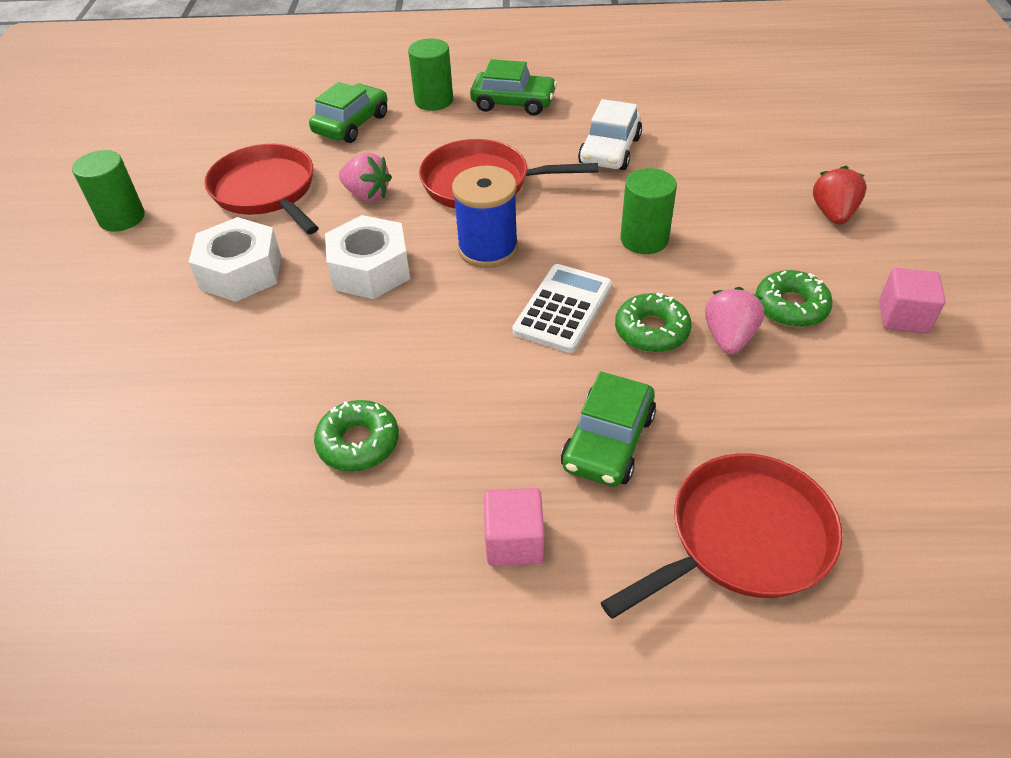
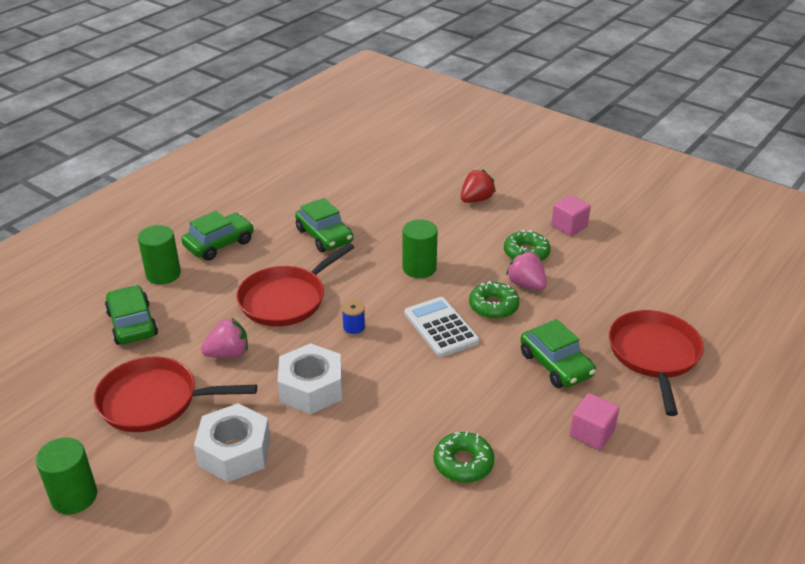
camera: 55 degrees left, 10 degrees down
blue spool [452,166,518,268] -> blue spool [342,300,365,337], size x0.49
white car [578,99,642,170] -> green car [295,198,353,252]
red strawberry [813,166,866,225] -> red strawberry turned 90 degrees clockwise [461,169,496,203]

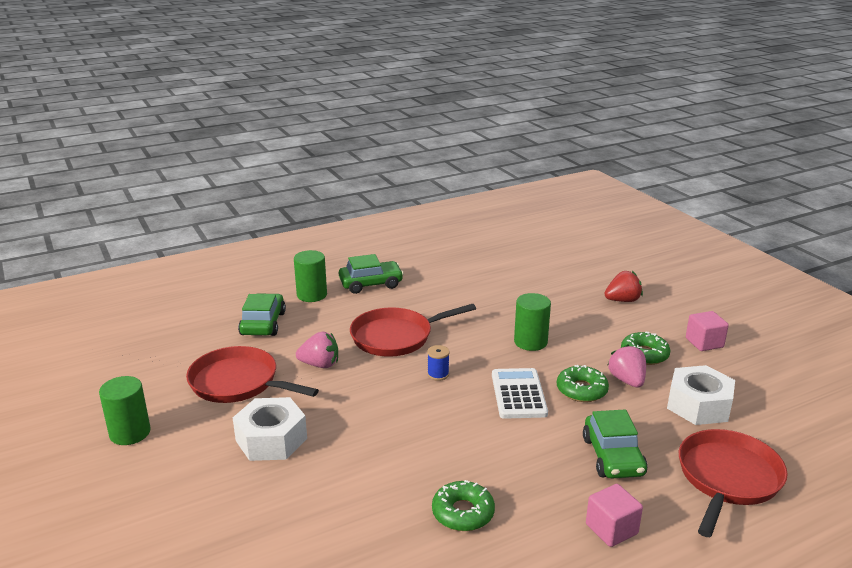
camera: 25 degrees right, 10 degrees down
white nut [277,343,342,414] -> white nut moved to [667,365,735,425]
green car [295,198,353,252] -> none

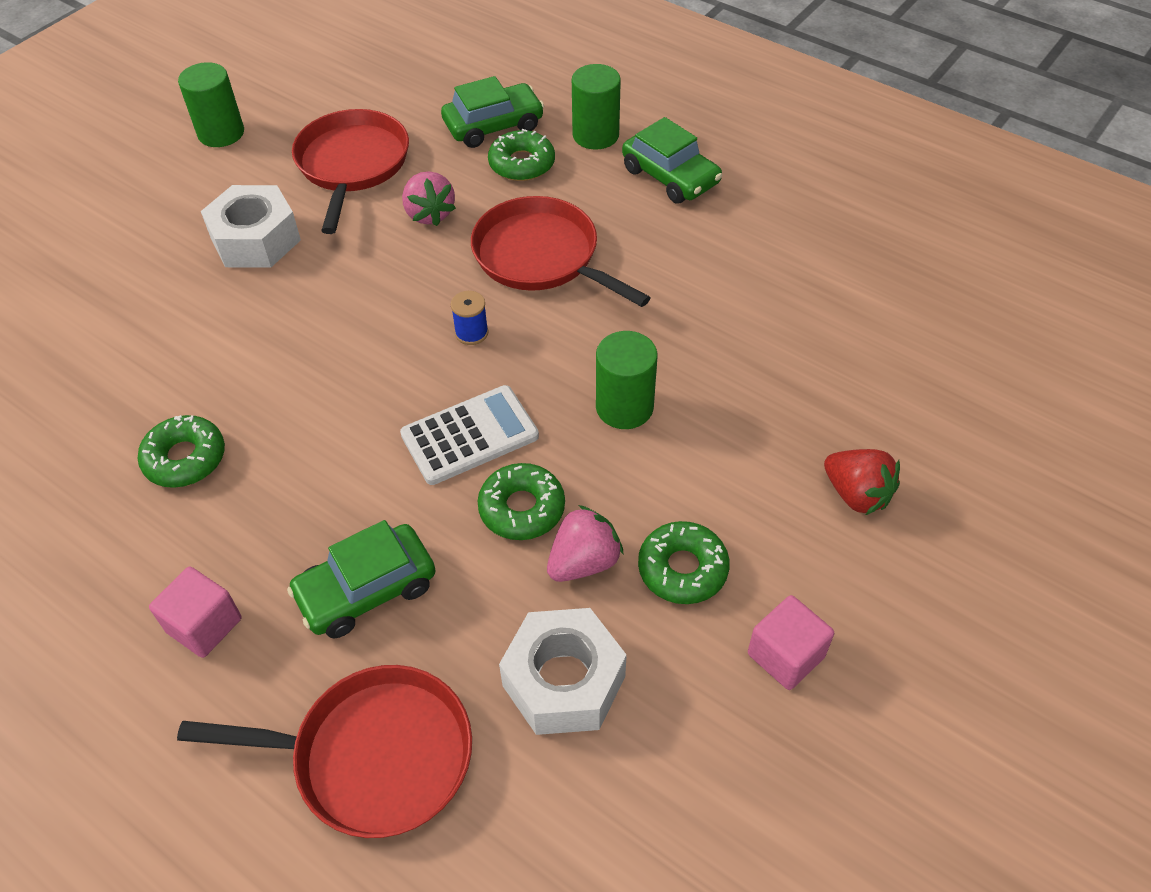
camera: 65 degrees right, 25 degrees up
none -> green donut [488,129,555,181]

